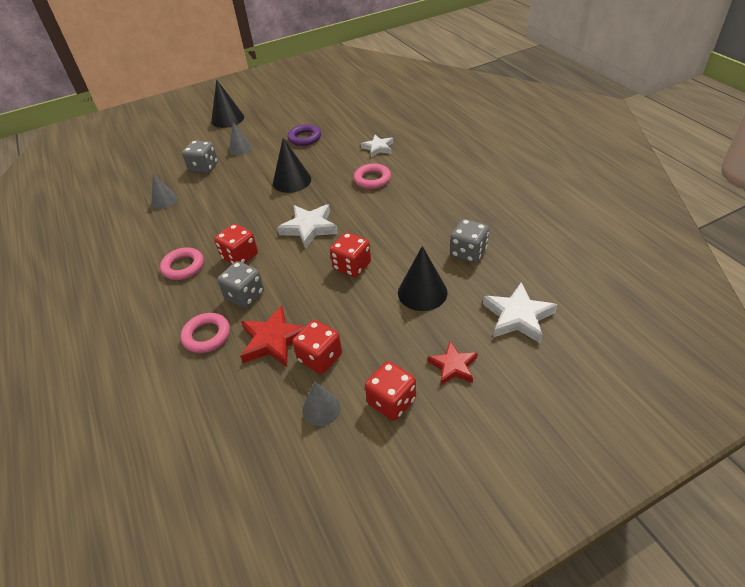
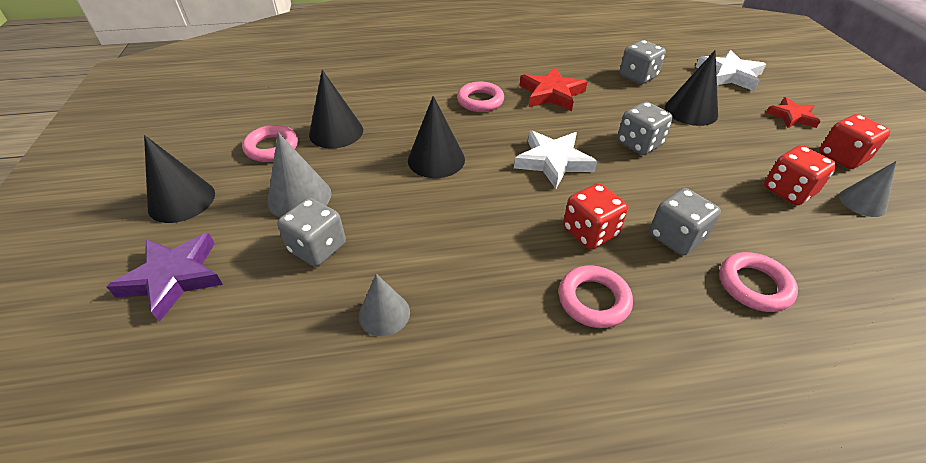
camera: 75 degrees left, 0 degrees up
grey cone [229,122,252,155] -> grey cone [268,132,331,217], size x1.52
red star [240,305,306,367] -> red star moved to [520,67,587,111]
purple ring [288,124,321,146] -> black cone [309,70,363,149]
red dice [330,232,371,277] -> grey dice [617,102,673,155]
white star [361,135,393,157] -> none
none -> purple star [106,233,223,322]
none -> pink ring [242,125,298,162]

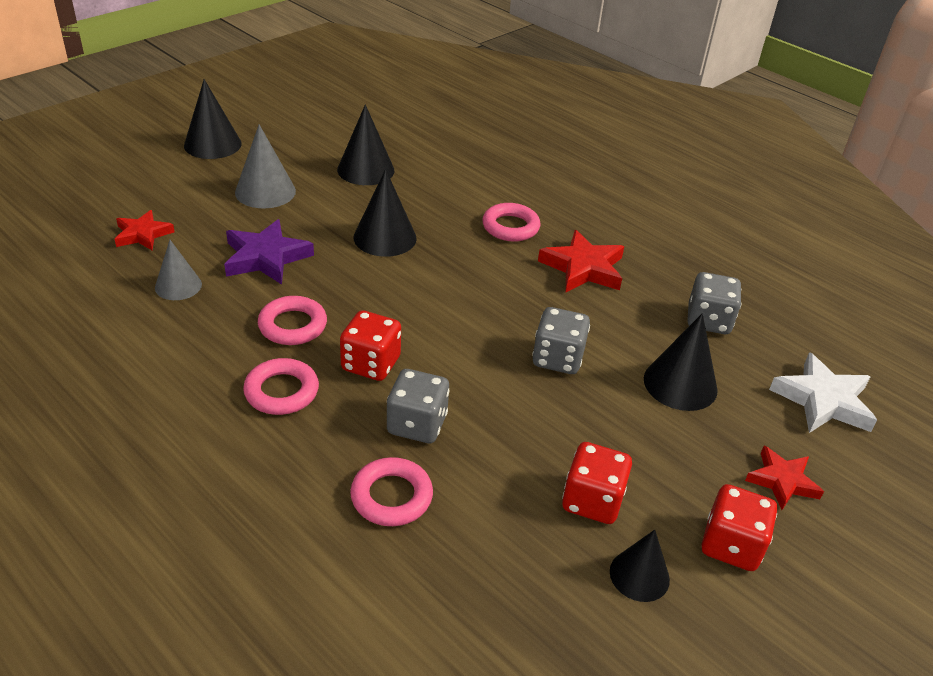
camera: 50 degrees right, 5 degrees down
purple star [106,233,223,322] -> purple star moved to [224,219,314,285]
pink ring [242,125,298,162] -> pink ring moved to [258,296,327,345]
grey dice [277,198,346,267] -> none
white star [514,130,597,189] -> none
grey cone [839,161,896,217] -> black cone [610,530,670,602]
none -> red star [115,210,175,250]

